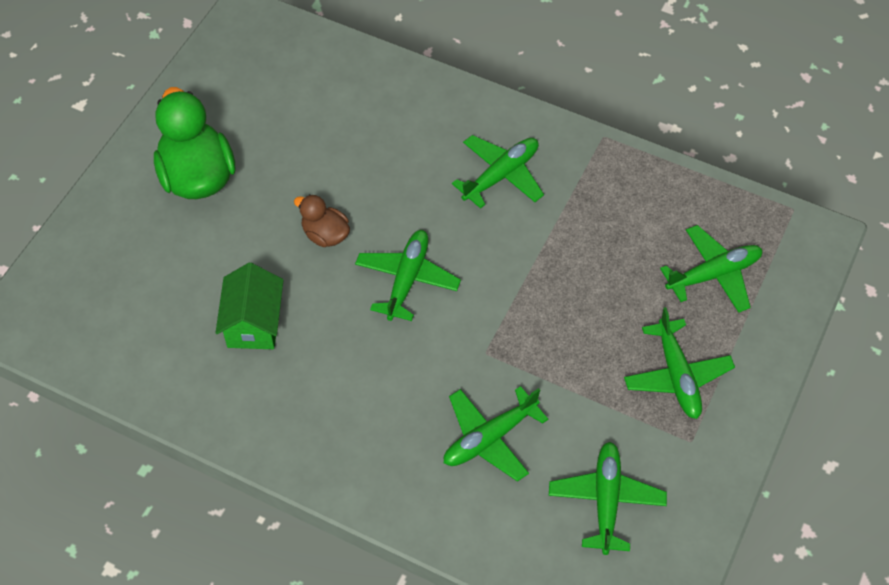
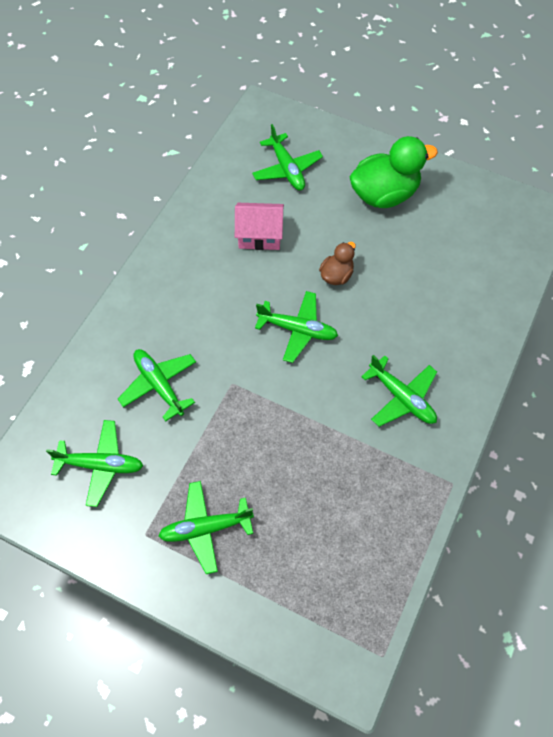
camera: 90 degrees right, 5 degrees up
green house [215,263,283,349] -> pink house [235,203,284,250]
green plane [660,225,763,313] -> green plane moved to [252,124,323,190]

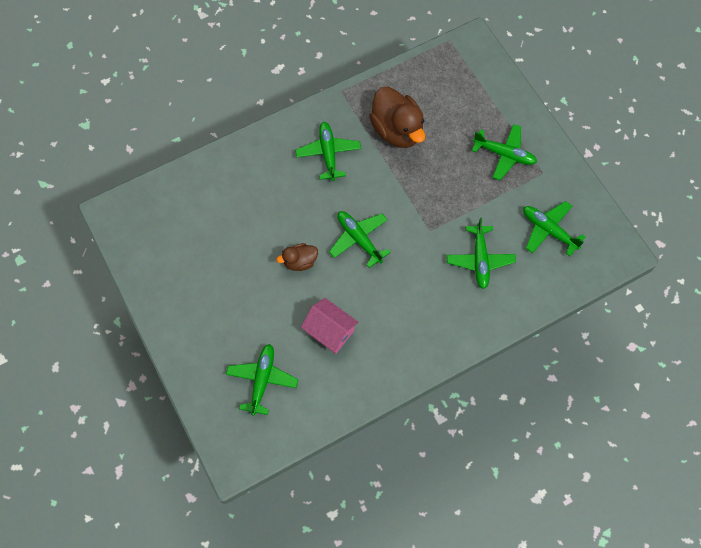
camera: 145 degrees left, 5 degrees up
green duck [349,136,438,208] -> none
none -> brown duck [369,87,425,148]

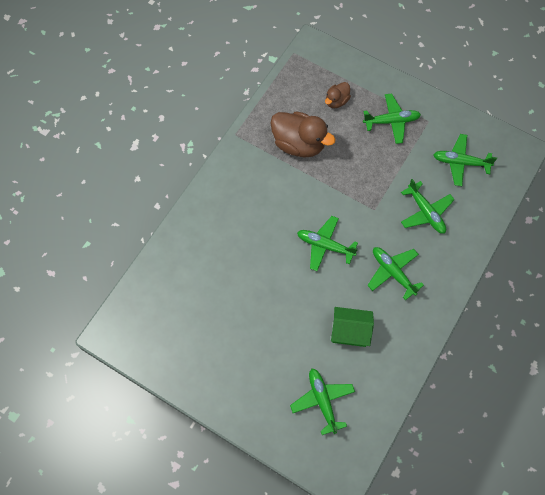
camera: 30 degrees left, 0 degrees up
brown duck [276,243,318,271] -> brown duck moved to [325,82,351,108]
green plane [295,122,361,181] -> green plane moved to [367,247,424,300]
pink house [301,298,359,354] -> green house [331,307,374,347]

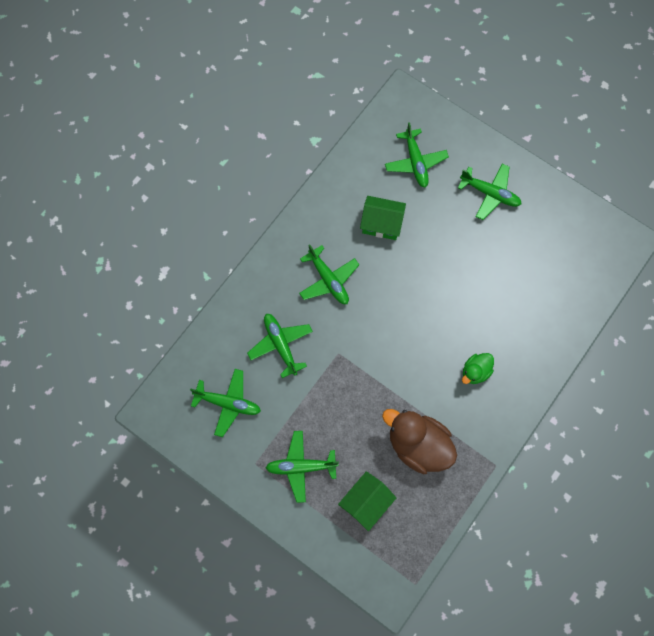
camera: 175 degrees left, 5 degrees up
green plane [297,216,358,271] -> green plane moved to [458,164,522,220]
brown duck [325,82,351,108] -> green house [338,471,396,531]
none -> green duck [462,353,494,384]

